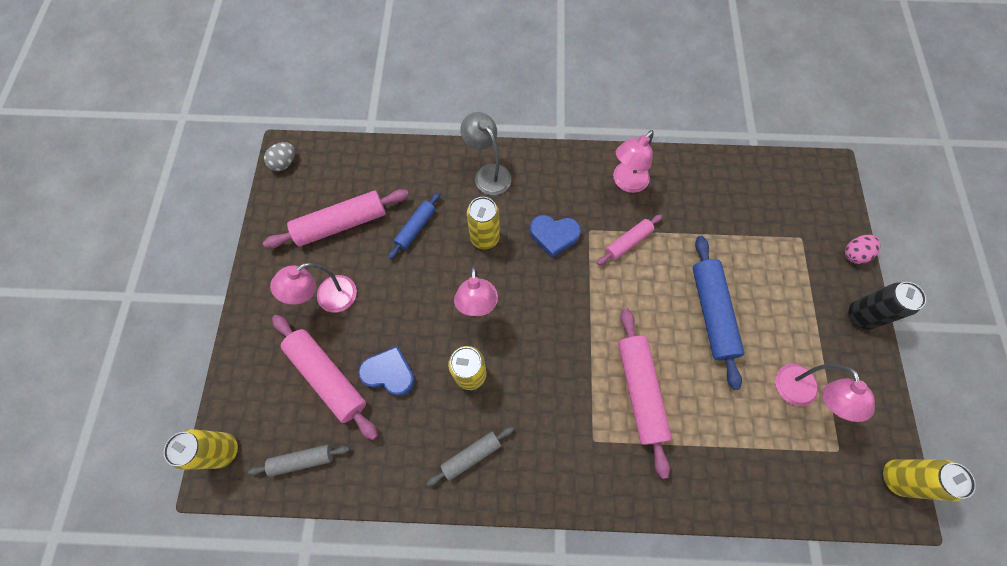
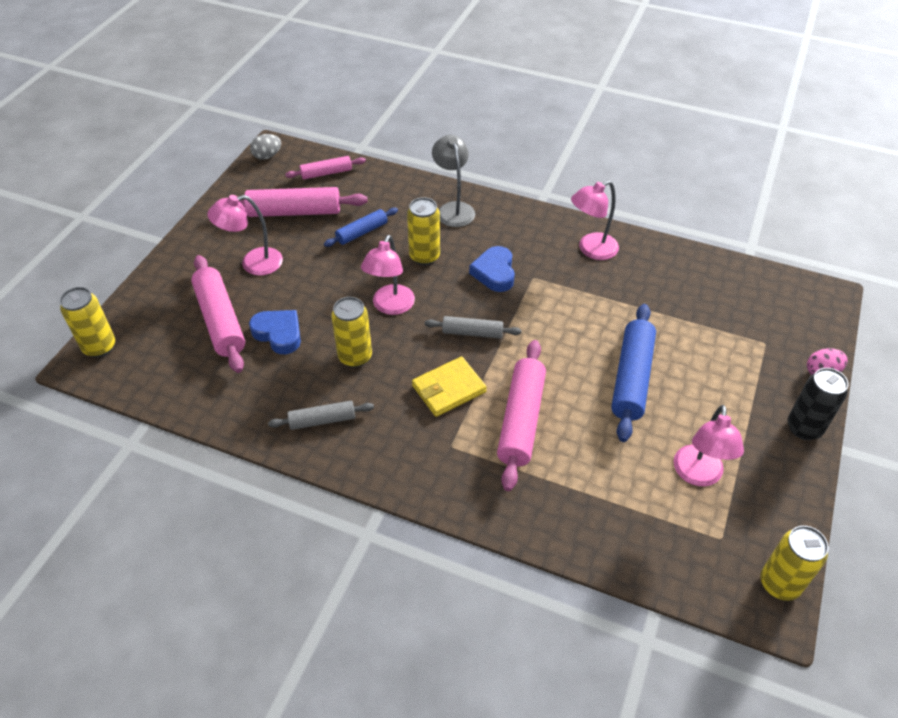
camera: 20 degrees right, 20 degrees down
grey rolling pin [248,444,350,477] -> grey rolling pin moved to [425,316,521,339]
blue heart [530,215,581,258] -> blue heart turned 60 degrees clockwise [469,246,515,292]
pink rolling pin [597,215,662,265] -> pink rolling pin moved to [285,156,366,179]
none -> yellow wallet [412,356,487,417]

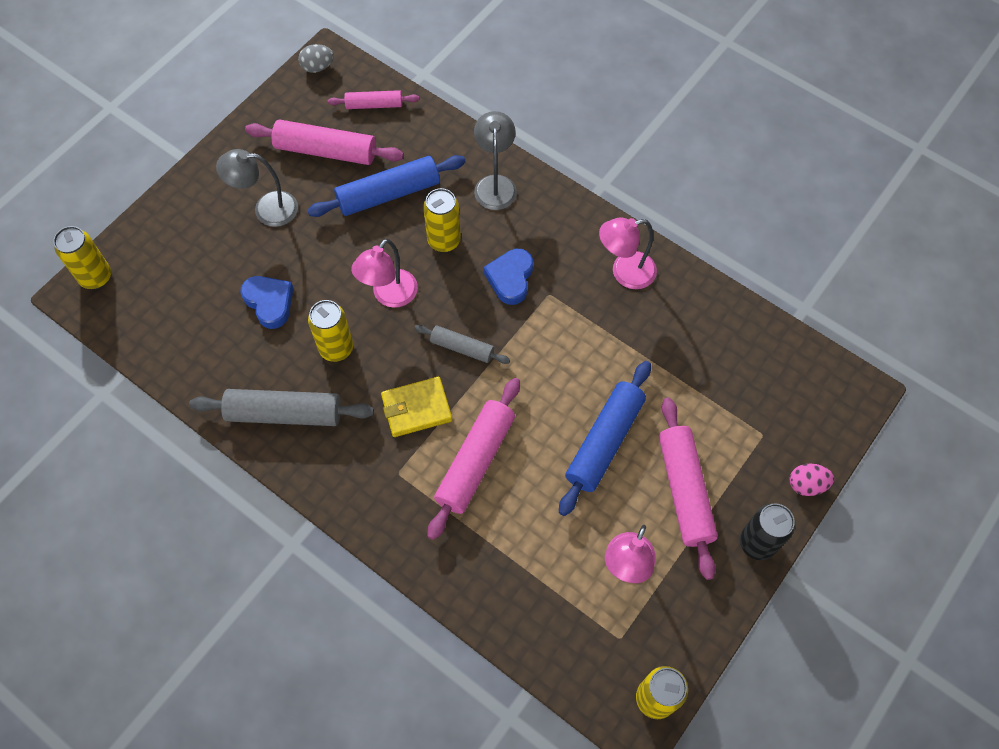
camera: 15 degrees right, 15 degrees up
pink rolling pin [191,255,245,373] -> pink rolling pin moved to [659,398,718,580]
pink lamp [207,195,283,276] -> grey lamp [216,149,298,227]
grey rolling pin [268,401,374,430] -> grey rolling pin [189,389,374,426], size x1.74
blue rolling pin [324,208,398,247] -> blue rolling pin [307,155,466,217], size x1.74

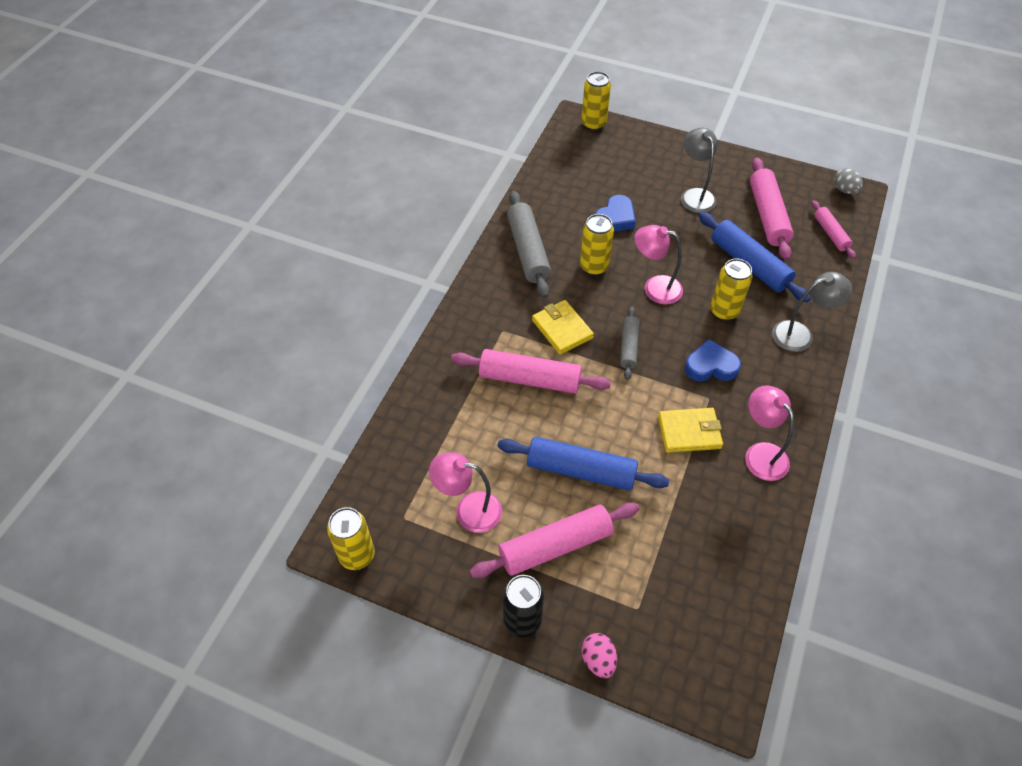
camera: 75 degrees right, 10 degrees down
none -> yellow wallet [658,408,723,453]

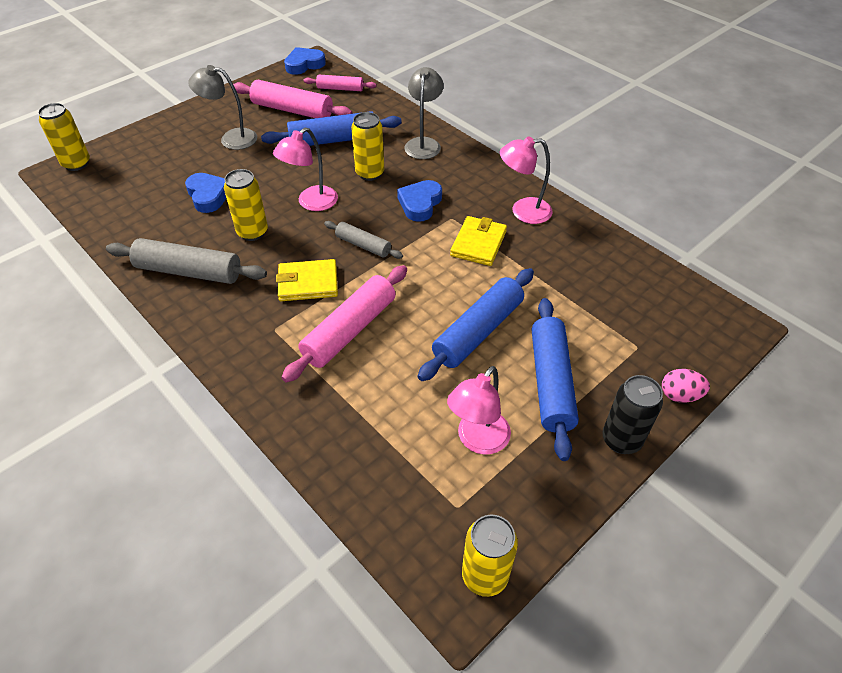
camera: 65 degrees left, 5 degrees down
pink rolling pin [470,503,639,578] -> blue rolling pin [532,298,579,461]
grey egg [834,168,863,194] -> blue heart [284,47,326,75]

